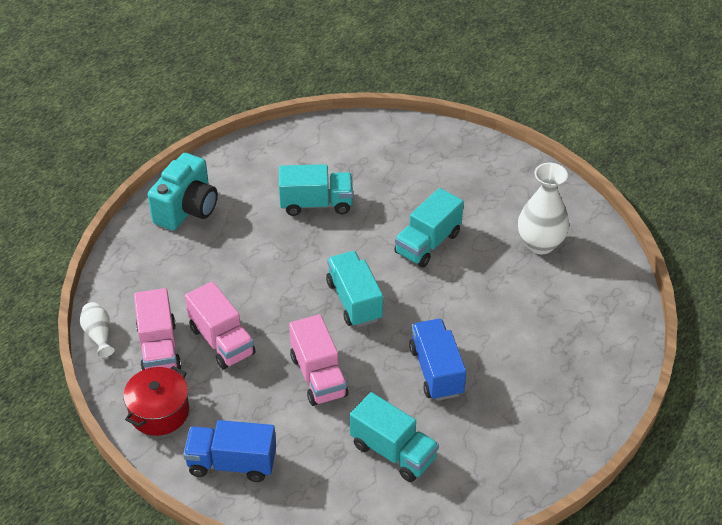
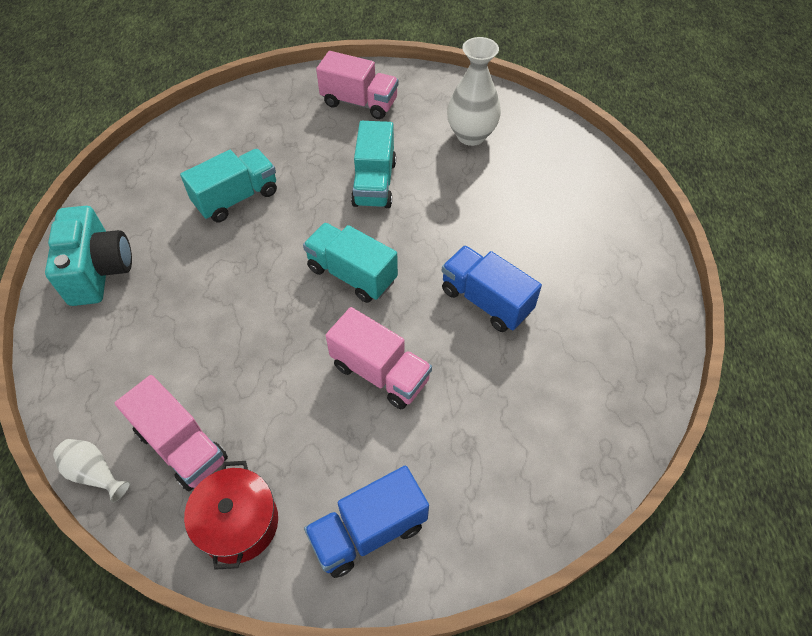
camera: 35 degrees left, 10 degrees up
pink truck [185,281,255,369] -> pink truck moved to [316,51,398,119]
turquoise truck [350,392,439,482] -> none

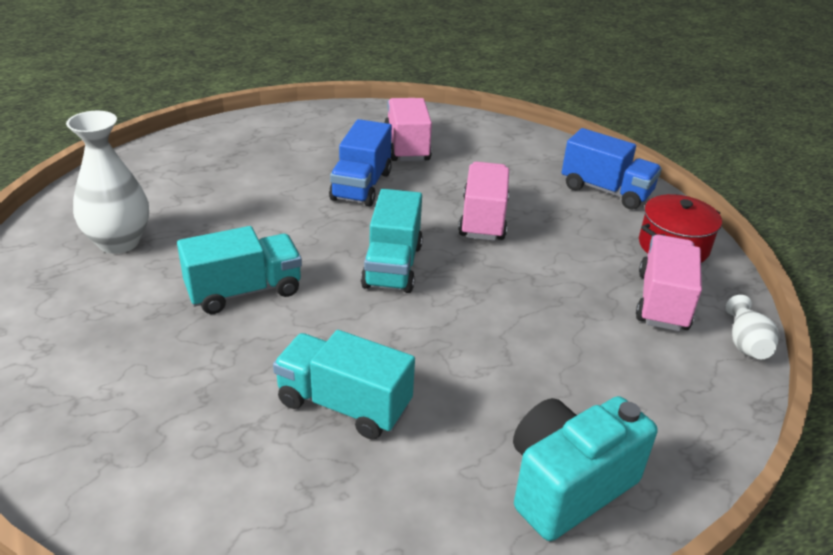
camera: 120 degrees left, 20 degrees down
pink truck [316,51,398,119] -> pink truck moved to [384,98,432,161]

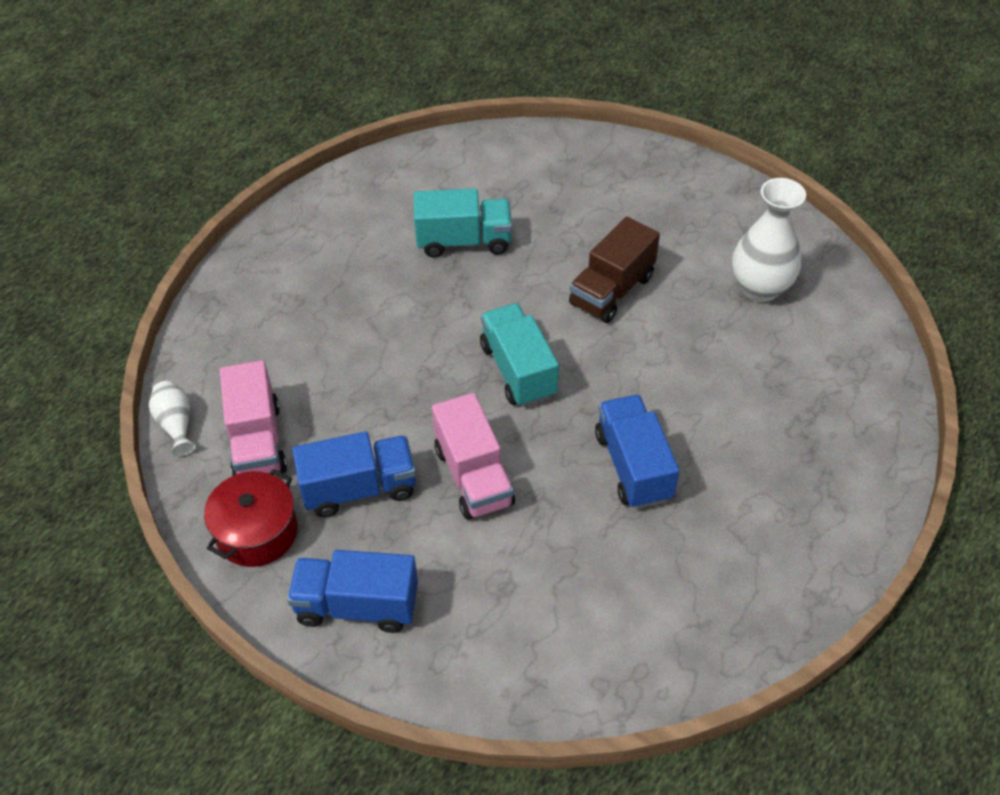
camera: 155 degrees right, 15 degrees up
turquoise truck [177,226,302,314] -> brown truck [569,217,660,323]
pink truck [384,98,432,161] -> none
turquoise camera [513,396,657,541] -> none
none -> blue truck [292,431,416,517]

